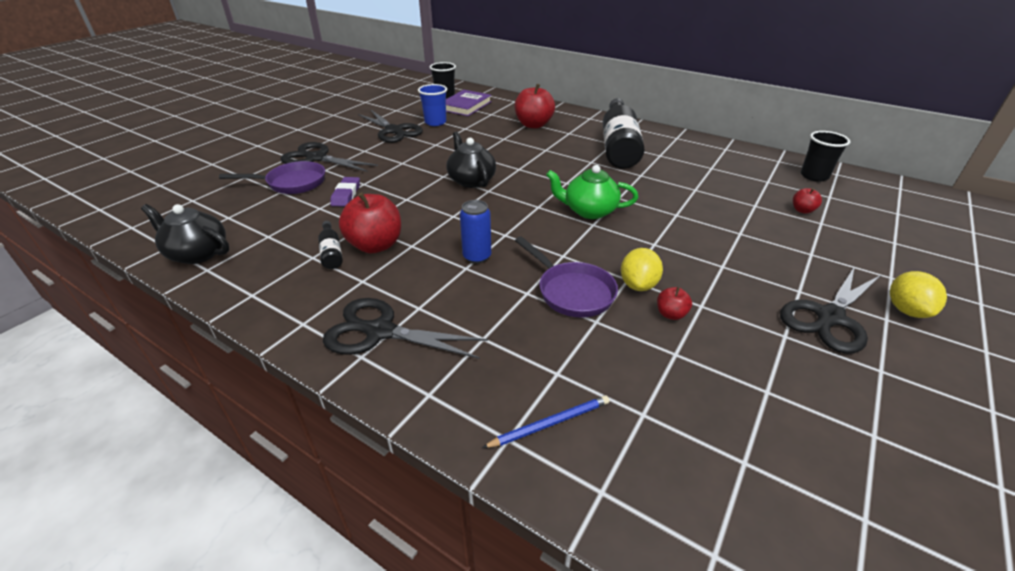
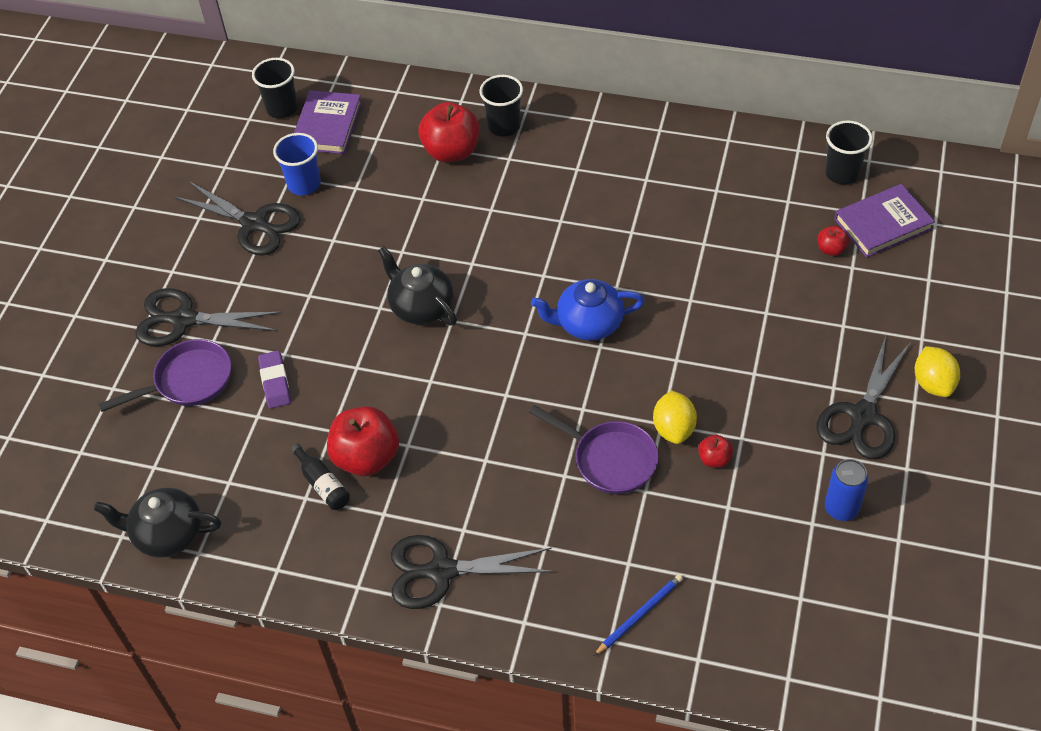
camera: 15 degrees left, 15 degrees up
blue can [460,200,491,264] -> blue can moved to [825,459,869,521]
green teapot [546,165,638,219] -> blue teapot [531,279,644,341]
black bottle [603,98,644,169] -> none
none -> black cup [480,75,523,137]
none -> purple book [834,184,935,258]

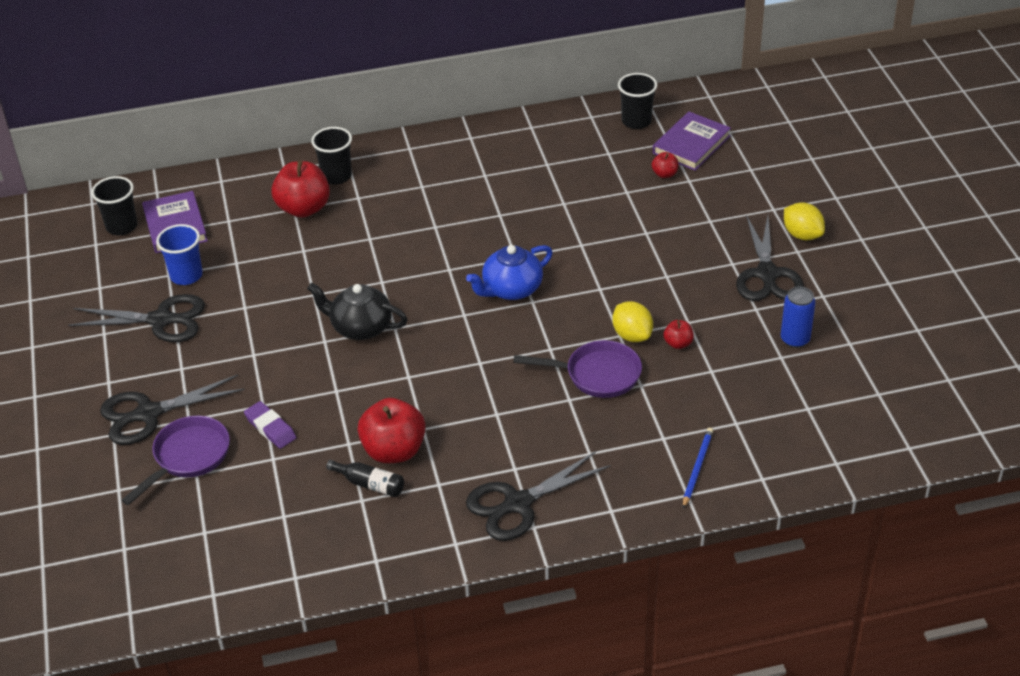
camera: 30 degrees left, 10 degrees down
black teapot [94,488,221,558] -> none

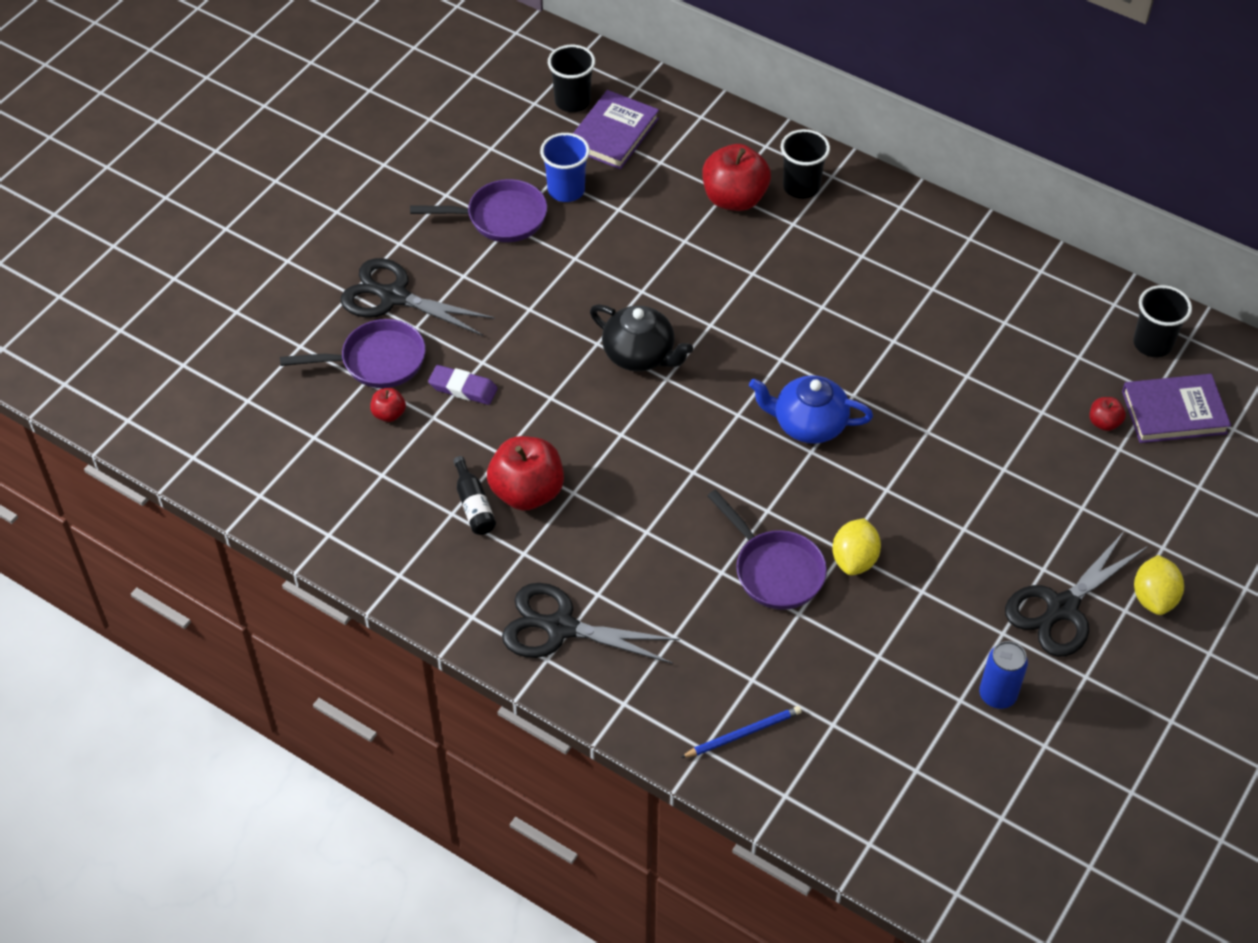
camera: 45 degrees right, 10 degrees up
black scissors [68,294,205,342] -> purple pan [410,179,547,242]
purple eraser [244,401,296,449] -> purple eraser turned 75 degrees counterclockwise [428,365,498,405]
black teapot [307,283,408,340] -> black teapot turned 150 degrees clockwise [590,304,693,371]
red apple [663,320,694,349] -> red apple moved to [370,388,406,422]

